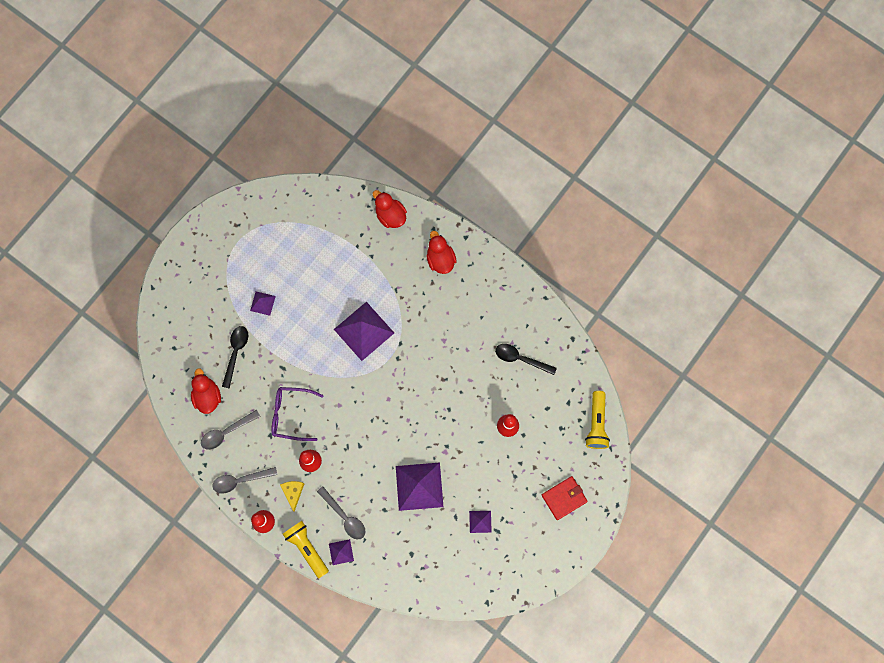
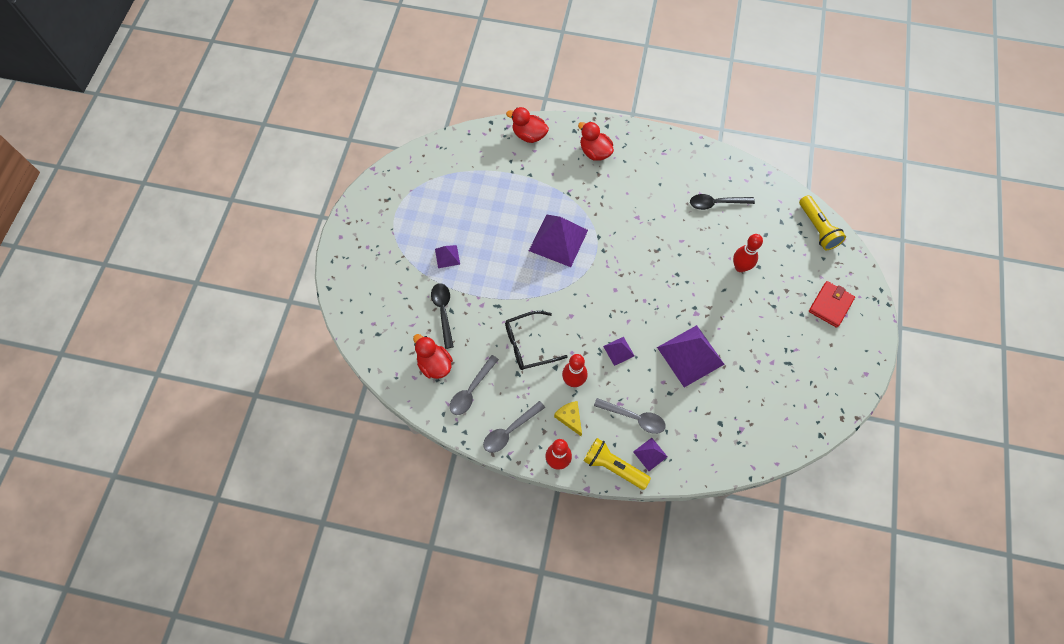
camera: 25 degrees left, 10 degrees down
purple glasses [271,387,323,441] -> black glasses [505,311,568,370]
purple pyramid [469,511,492,533] -> purple pyramid moved to [603,337,634,366]

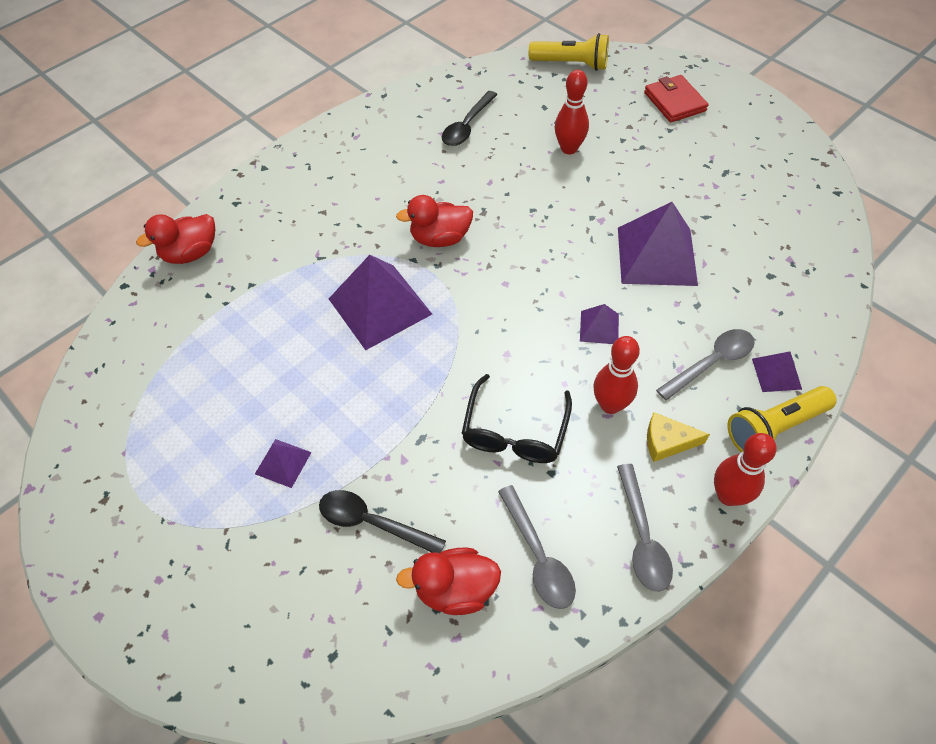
camera: 55 degrees left, 10 degrees down
red duck [578,122,614,161] -> red duck moved to [396,195,473,247]

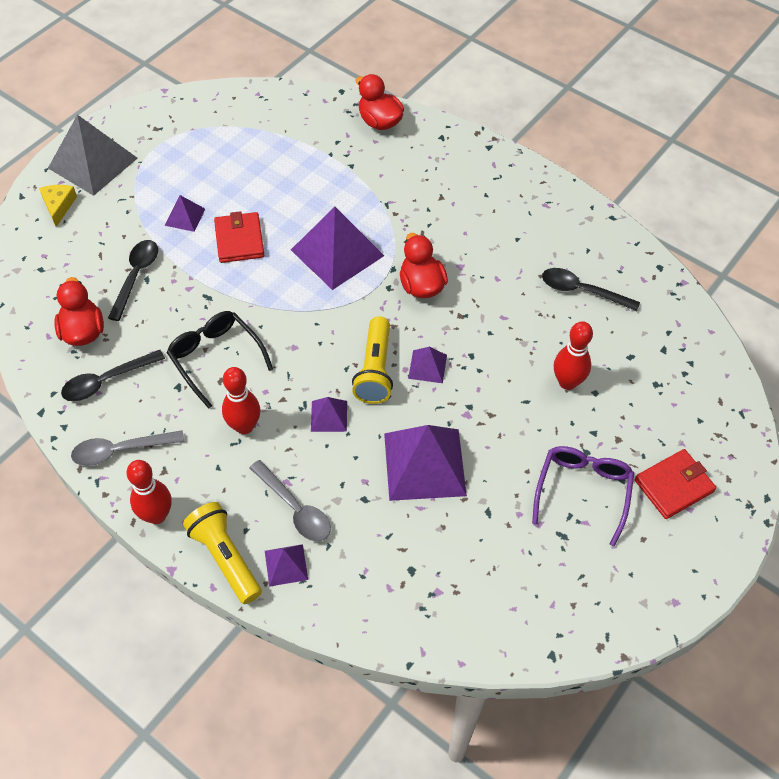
camera: 80 degrees right, 0 degrees up
black glasses [462,374,572,463] -> black glasses turned 45 degrees clockwise [166,311,273,409]
grey spoon [498,485,576,609] -> black spoon [61,350,165,401]
yellow flashlight [529,33,609,71] -> yellow flashlight moved to [352,316,393,404]
yellow cheese [647,412,710,462] -> yellow cheese moved to [39,185,77,227]
none -> grey pyramid [48,115,138,196]
none -> red wallet [214,211,264,263]
none -> purple pyramid [408,347,447,383]
none -> purple glasses [532,446,634,547]

